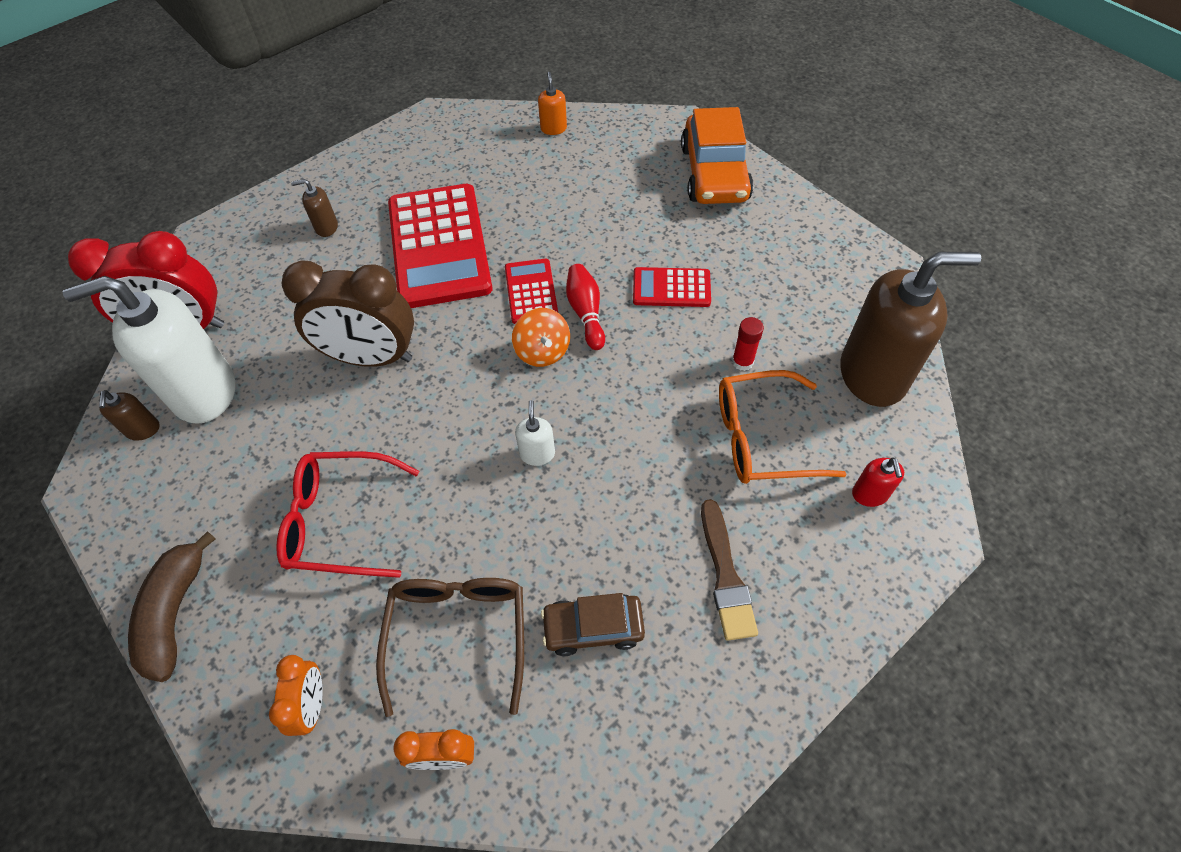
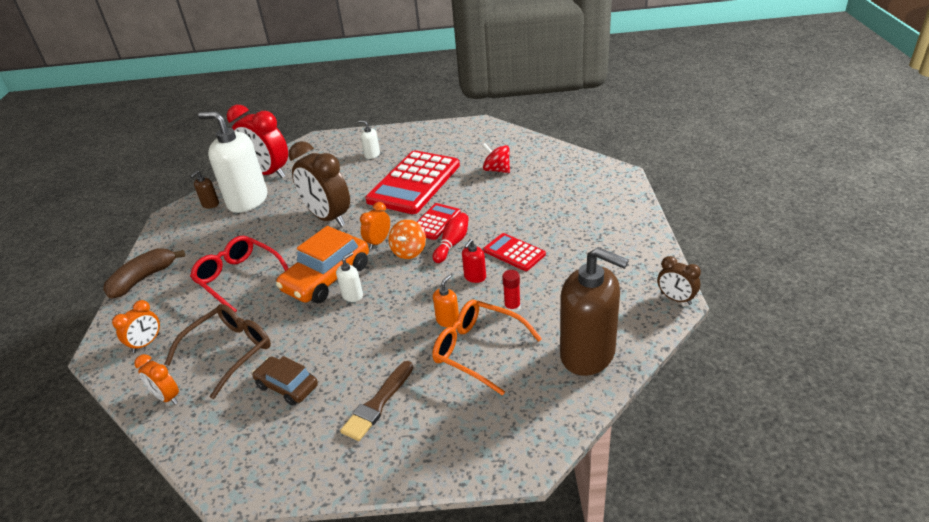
camera: 40 degrees right, 20 degrees down
brown soap dispenser [291,179,338,237] -> white soap dispenser [359,121,380,159]
orange soap dispenser [538,72,567,135] -> orange soap dispenser moved to [433,275,459,327]
orange car [681,107,754,204] -> orange car moved to [276,226,369,304]
red soap dispenser [852,457,904,507] -> red soap dispenser moved to [462,239,486,283]
none -> orange clock [360,202,390,249]
none -> red spinning top [482,143,510,173]
none -> brown clock [657,256,701,305]

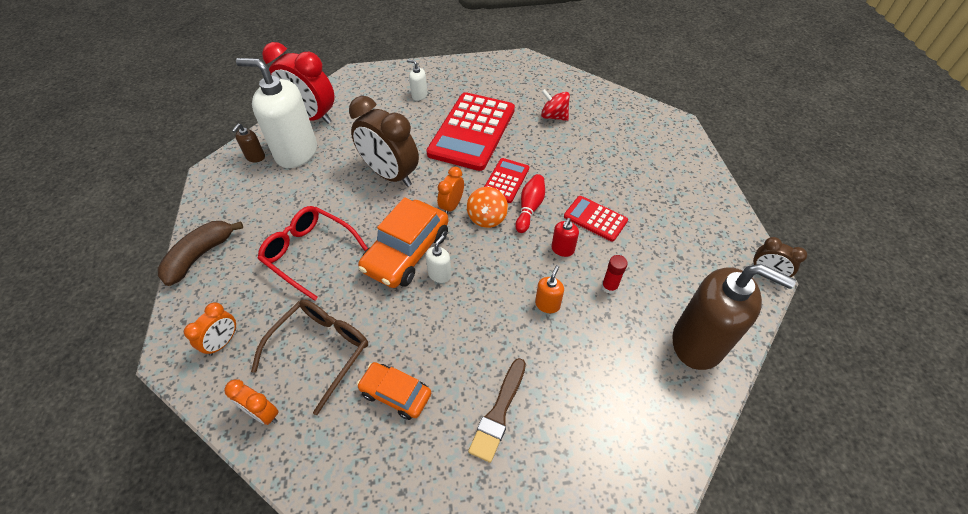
camera: 10 degrees left, 15 degrees up
brown car [252,356,318,406] -> orange car [357,362,431,420]
orange glasses [432,300,542,396] -> none

